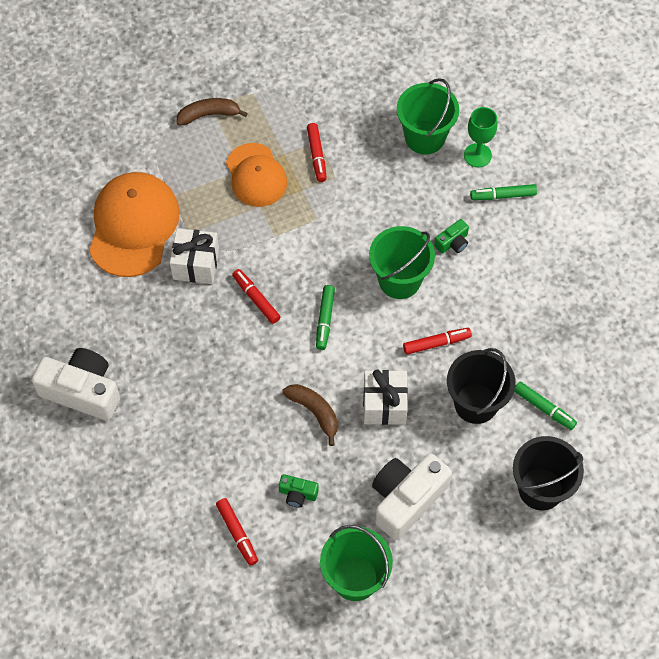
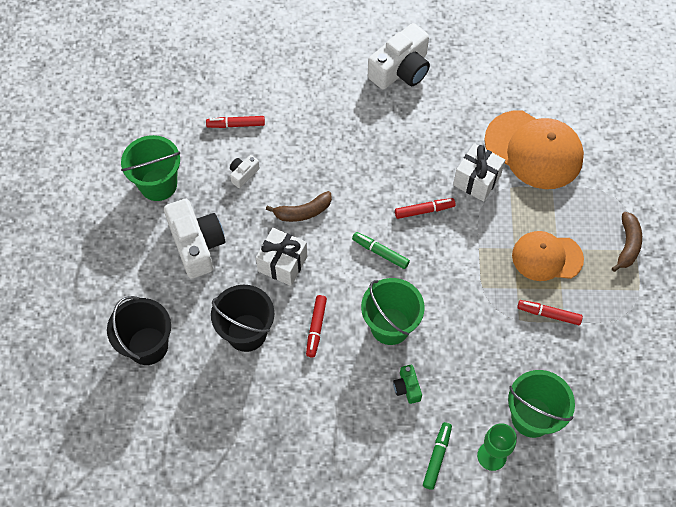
camera: 115 degrees right, 0 degrees up
green camera [279,474,319,508] -> white camera [230,155,260,188]
green marker [514,382,577,430] -> none

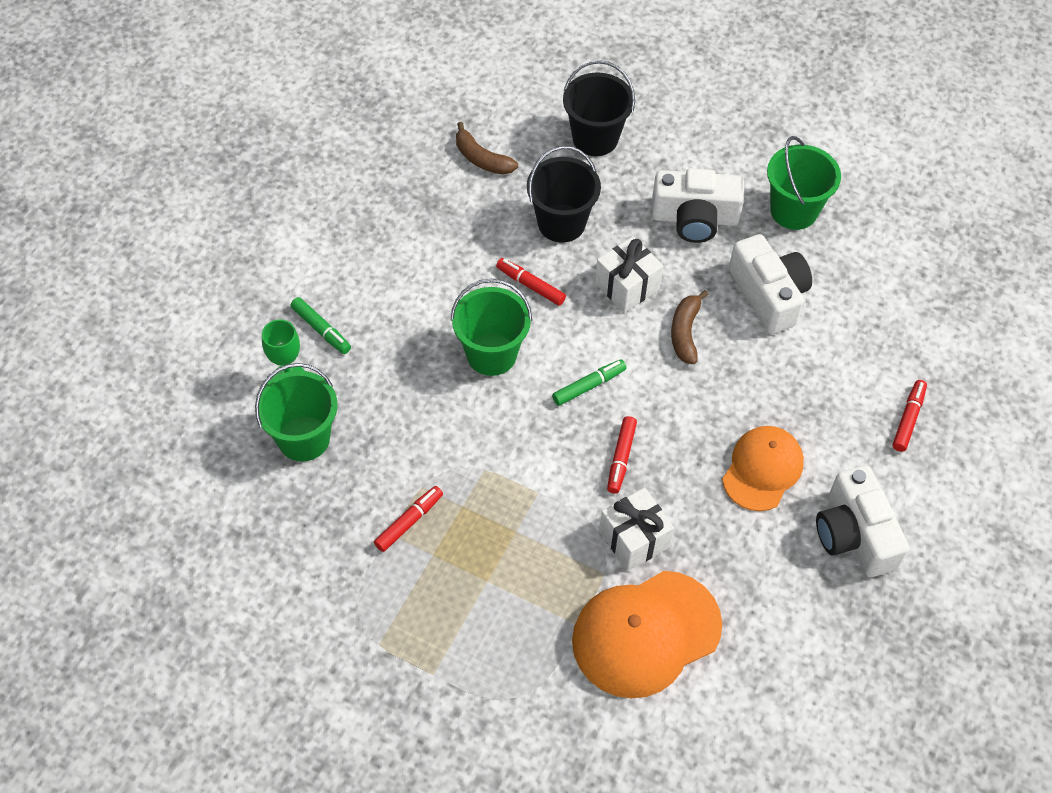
camera: 115 degrees right, 5 degrees down
red marker [206,116,265,128] -> red marker moved to [893,380,927,452]
white camera [230,155,260,188] -> white camera [729,234,812,334], size x2.18
green camera [393,365,422,404] -> none
orange cap [512,231,584,281] -> orange cap moved to [722,426,804,511]
brown banana [612,212,642,272] -> brown banana moved to [456,122,518,175]

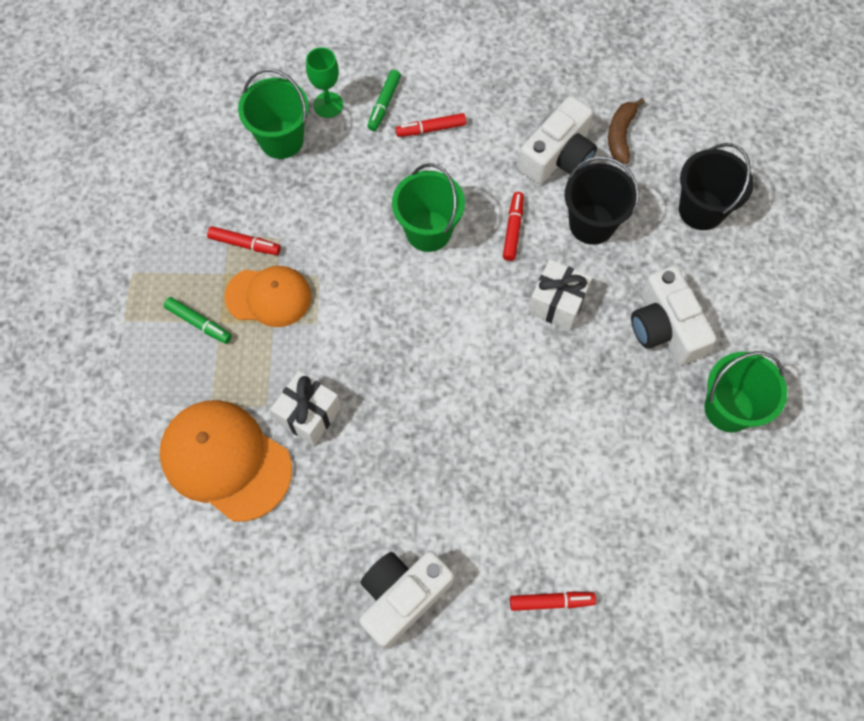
camera: 65 degrees right, 10 degrees up
green marker [552,359,627,406] -> green marker moved to [164,297,232,344]
red marker [607,416,637,494] -> red marker moved to [396,113,466,137]
brown banana [671,290,709,364] -> none
orange cap [722,426,804,511] -> orange cap moved to [225,266,311,327]
white camera [729,234,812,334] -> white camera moved to [518,96,597,184]

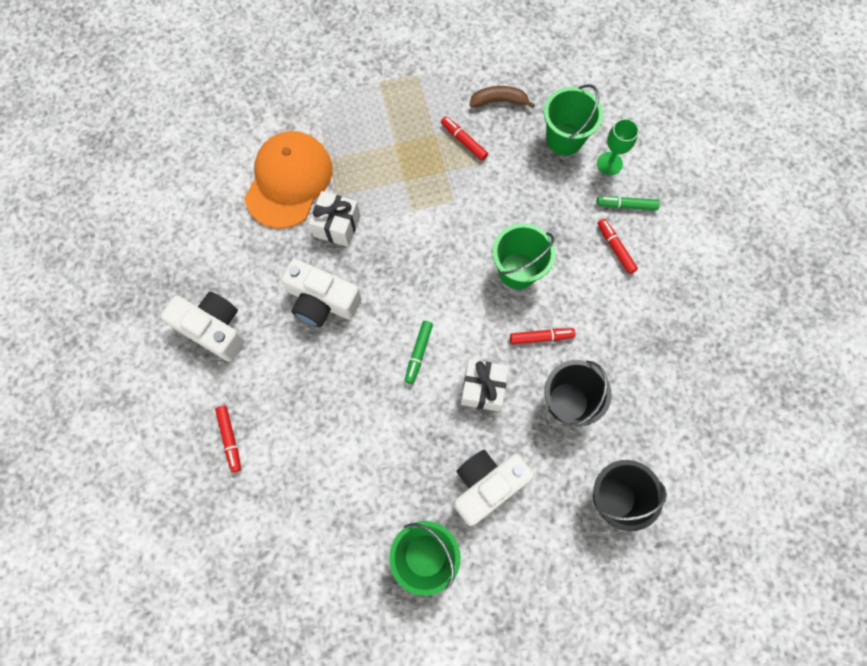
camera: 75 degrees right, 5 degrees up
green marker [164,297,232,344] -> green marker moved to [405,321,433,384]
red marker [207,226,281,255] -> red marker turned 135 degrees clockwise [441,116,488,161]
orange cap [225,266,311,327] -> none
white camera [518,96,597,184] -> white camera moved to [281,259,362,327]
brown banana [608,98,645,164] -> brown banana moved to [470,86,535,108]

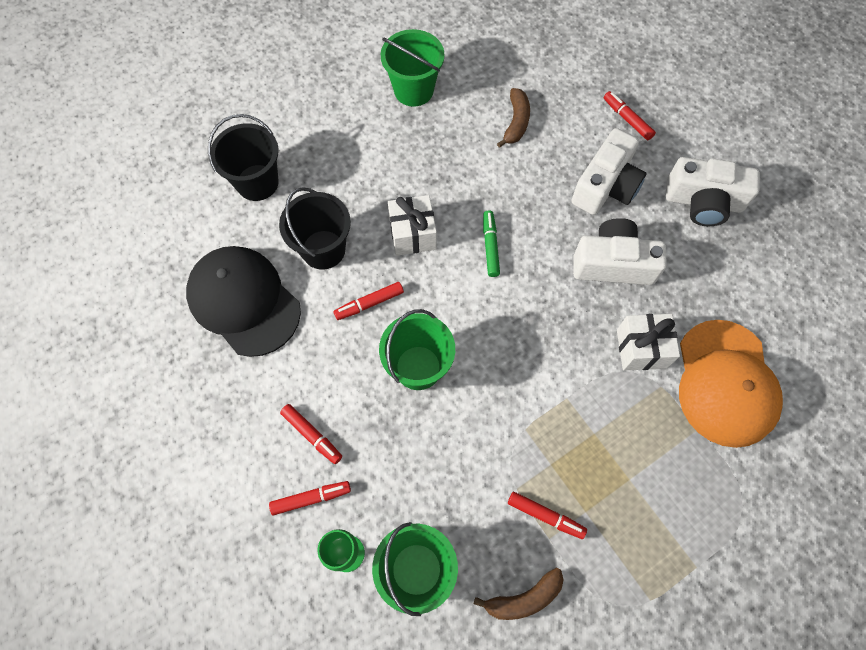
camera: 160 degrees right, 5 degrees down
white camera [453,450,534,526] -> white camera moved to [571,128,647,215]
green marker [597,196,660,210] -> red marker [269,481,351,515]
none -> black cap [186,246,301,357]
none -> brown banana [497,88,530,148]

